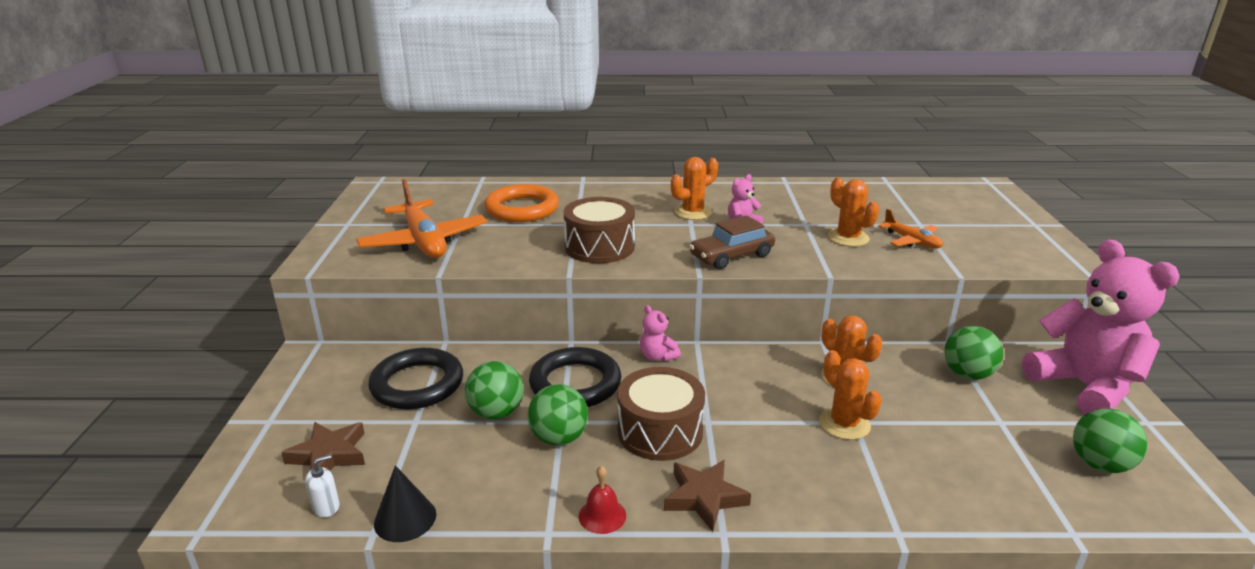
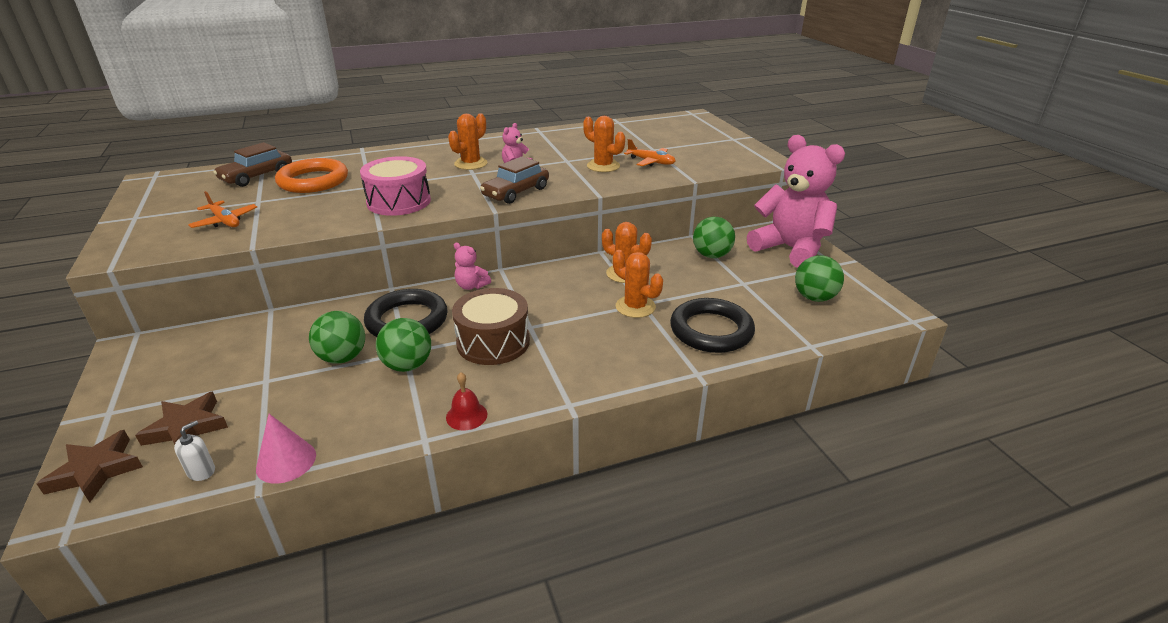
camera: 20 degrees left, 5 degrees up
orange plane [356,179,487,258] -> orange plane [188,191,257,228], size x0.53
black ring [368,348,463,409] -> black ring moved to [670,298,755,353]
black cone [374,465,436,542] -> pink cone [256,414,316,484]
brown drum [563,197,635,263] -> pink drum [360,156,431,216]
brown star [664,460,751,532] -> brown star moved to [37,430,143,503]
none -> brown car [213,142,292,187]

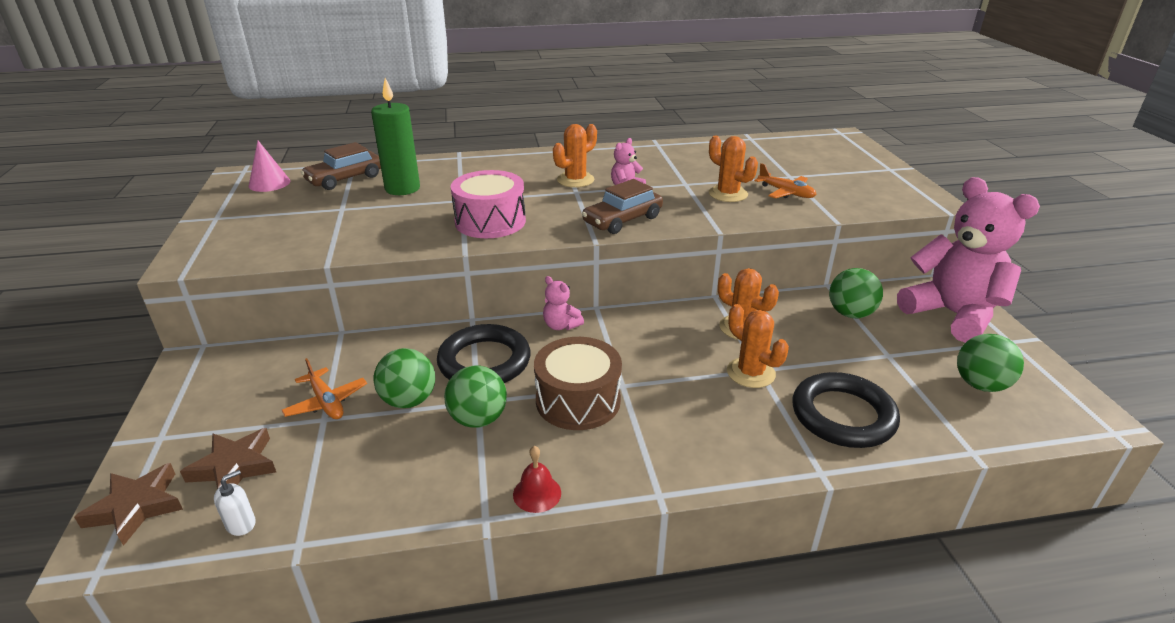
camera: 10 degrees right, 0 degrees up
orange plane [188,191,257,228] -> orange plane moved to [282,358,367,419]
pink cone [256,414,316,484] -> pink cone moved to [249,141,290,192]
orange ring [275,158,348,193] -> green candle [371,78,420,195]

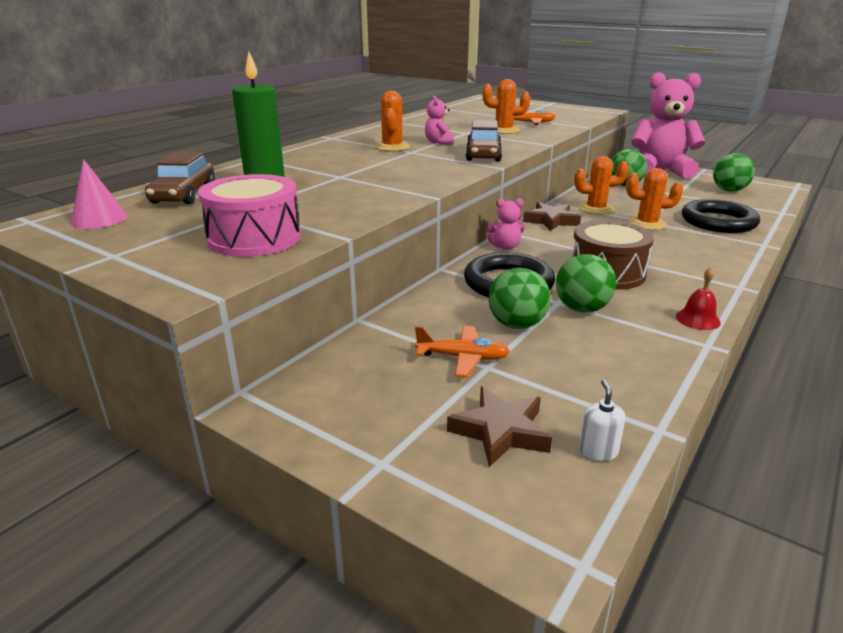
camera: 45 degrees left, 5 degrees down
brown star [74,463,183,546] -> brown star moved to [523,202,581,231]
pink drum [451,170,526,238] -> pink drum moved to [198,174,301,257]

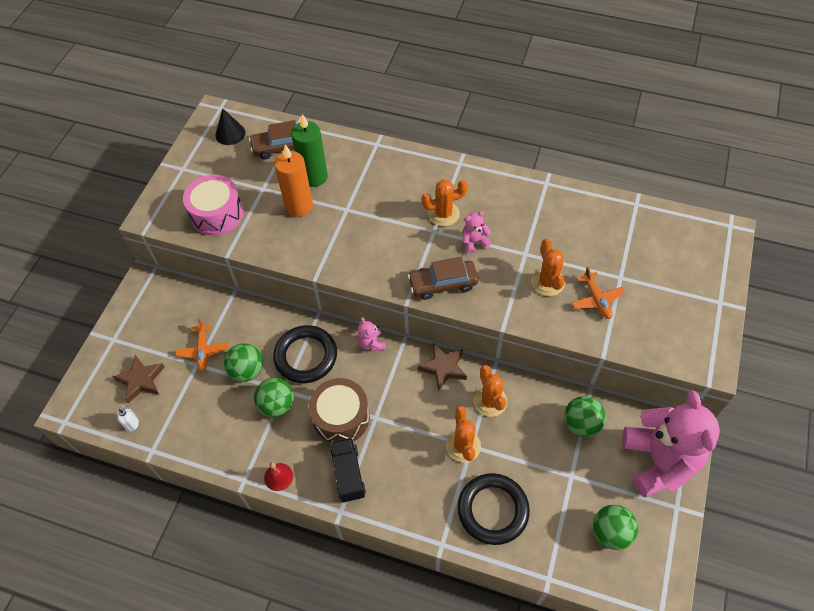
camera: 75 degrees right, 30 degrees up
pink cone [70,159,128,229] -> black cone [215,108,246,145]
none -> orange candle [274,145,313,217]
none -> black truck [331,438,366,502]

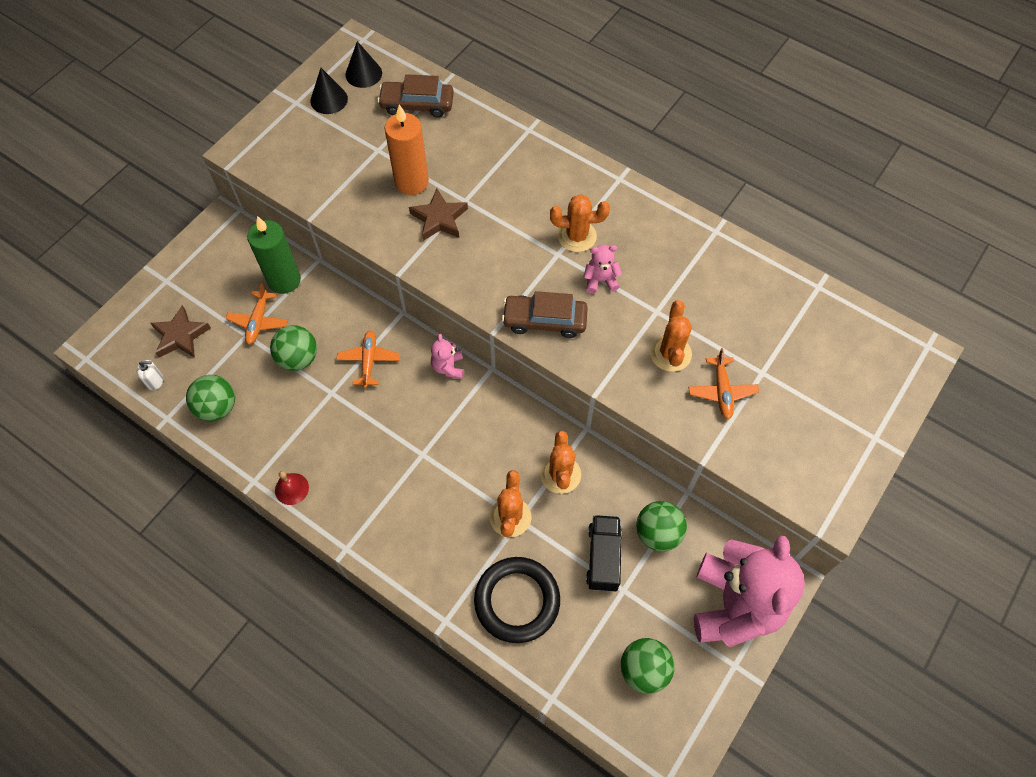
camera: 15 degrees right, 5 degrees up
pink drum [183,175,243,235] -> none
green ball [254,378,294,417] -> green ball moved to [186,375,235,421]
black ring [273,325,337,383] -> orange plane [336,330,400,388]
green candle [291,114,328,187] -> green candle moved to [247,216,301,294]
brown drum [309,378,370,443] -> none
black truck [331,438,366,502] -> black truck moved to [586,515,622,592]
brown star [418,343,467,391] -> brown star moved to [409,189,468,241]
none -> black cone [310,68,348,114]

